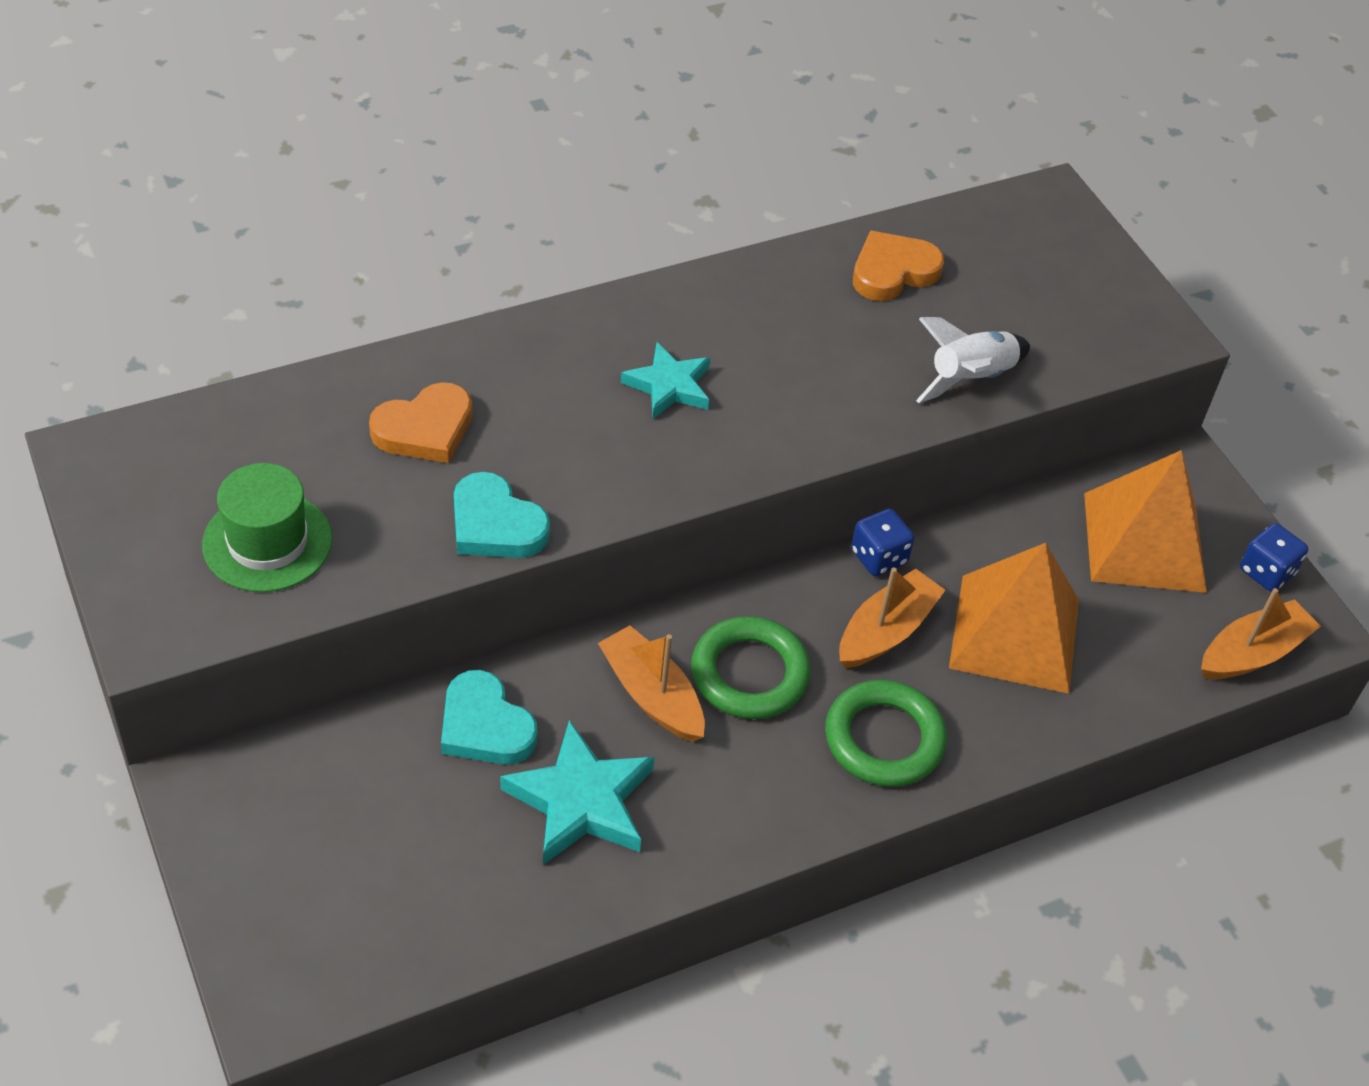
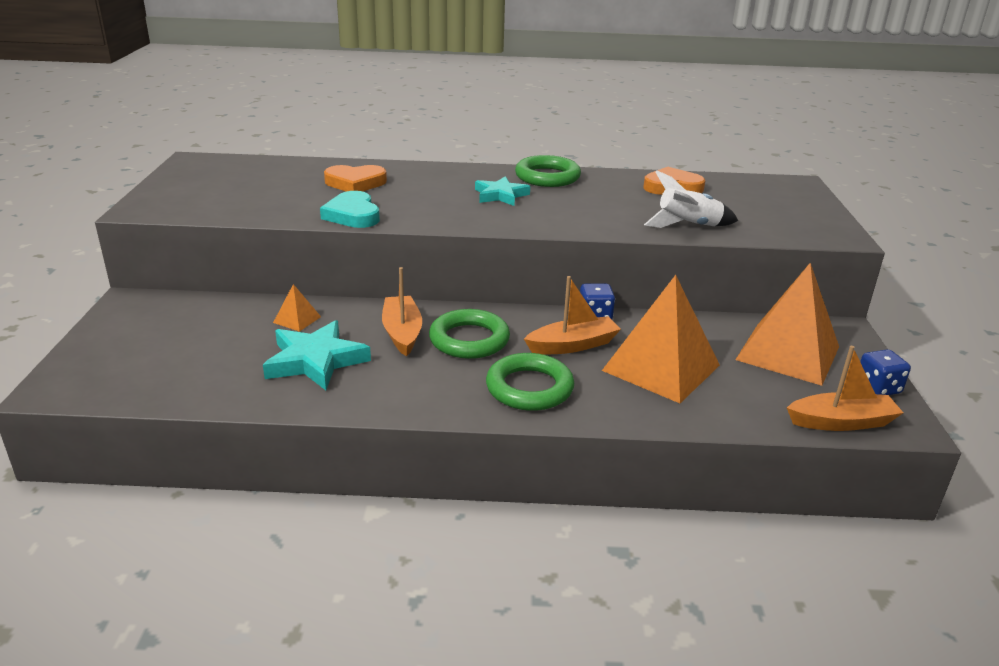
camera: 30 degrees right, 20 degrees down
green hat [202,463,332,592] -> none
turquoise heart [441,670,537,764] -> orange pyramid [273,284,321,332]
none -> green ring [515,155,581,187]

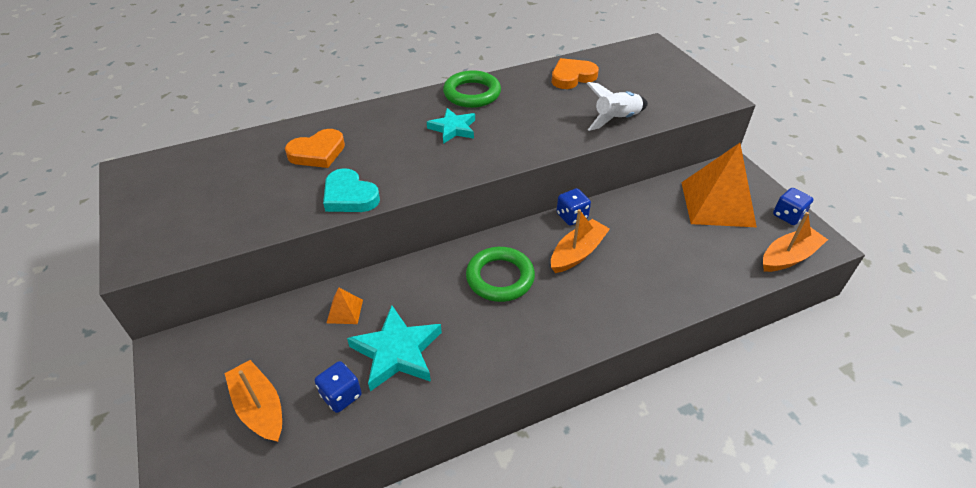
camera: 25 degrees left, 15 degrees up
orange boat [382,267,422,356] -> orange boat moved to [225,360,282,442]
green ring [486,353,574,411] -> none
orange pyramid [602,275,720,403] -> none
none -> blue dice [315,361,362,413]

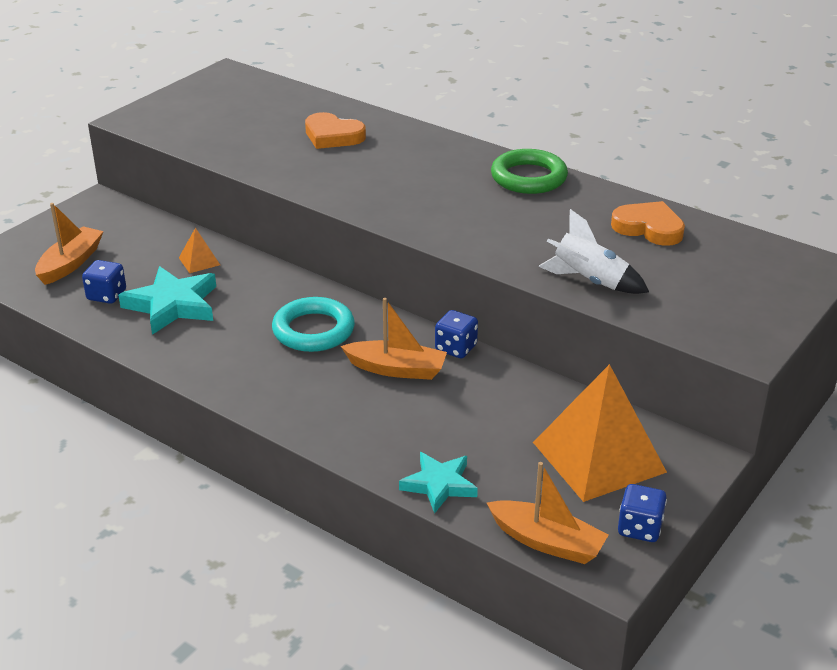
camera: 60 degrees right, 10 degrees down
turquoise heart [323,168,380,212] -> none
turquoise star [427,108,475,144] -> turquoise star moved to [399,452,478,514]
green ring [466,247,535,302] -> turquoise ring [272,297,355,352]

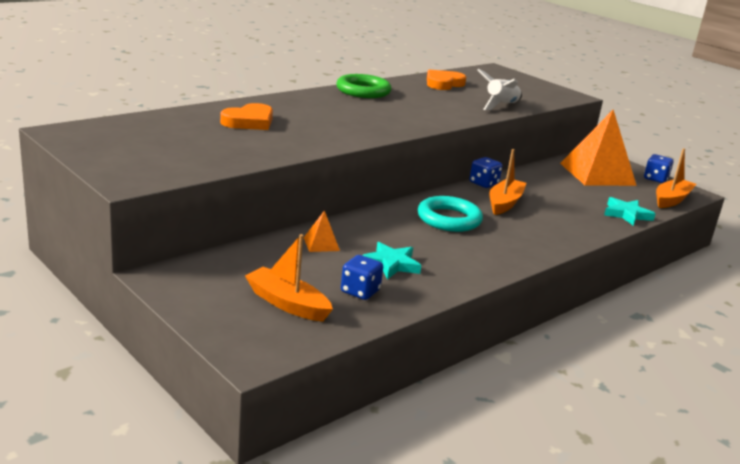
camera: 80 degrees left, 10 degrees down
turquoise star [118,266,216,335] -> turquoise star [362,242,421,279], size x0.66

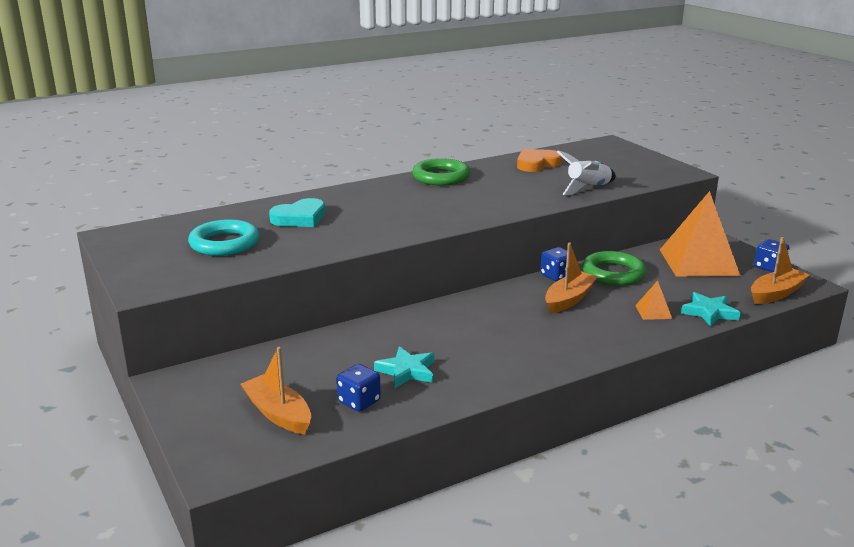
camera: 15 degrees right, 0 degrees up
orange heart [220,103,273,130] -> turquoise heart [269,198,325,227]
orange pyramid [303,210,340,252] -> orange pyramid moved to [635,280,672,320]
turquoise ring [417,196,483,232] -> turquoise ring moved to [188,219,259,256]
none -> green ring [582,251,646,286]

